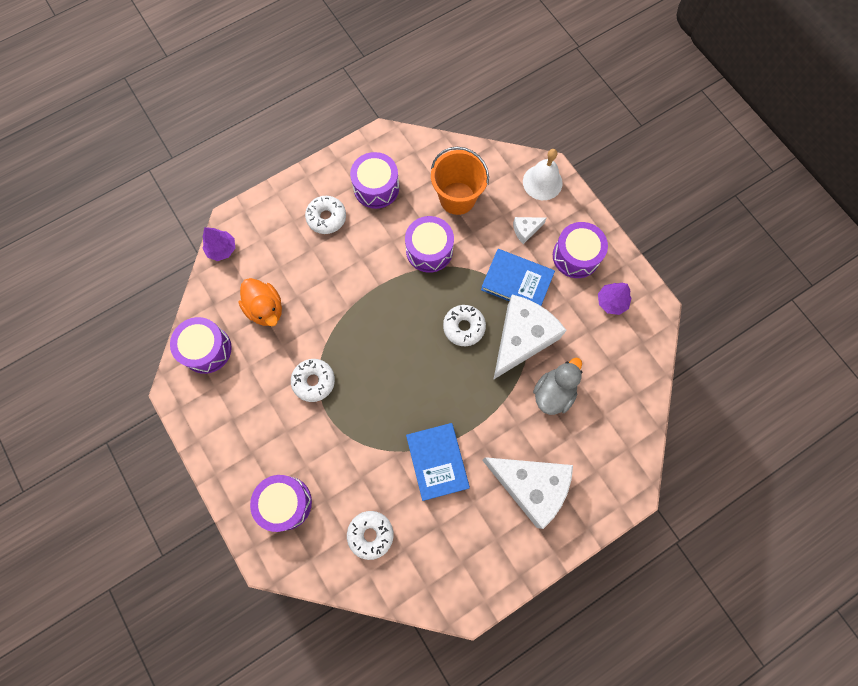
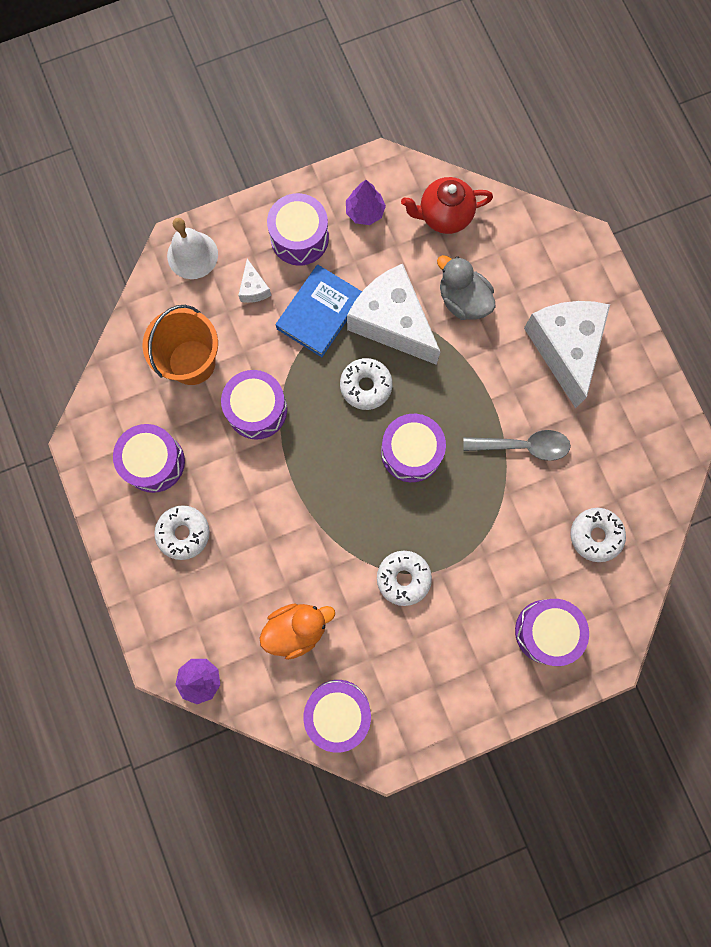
camera: 80 degrees left, 5 degrees up
blue book [406,423,470,501] -> grey spoon [464,430,571,461]
white cheese [482,457,573,529] -> white cheese turned 45 degrees counterclockwise [524,301,610,408]
none -> purple drum [381,414,446,482]
none -> red teapot [401,177,493,234]

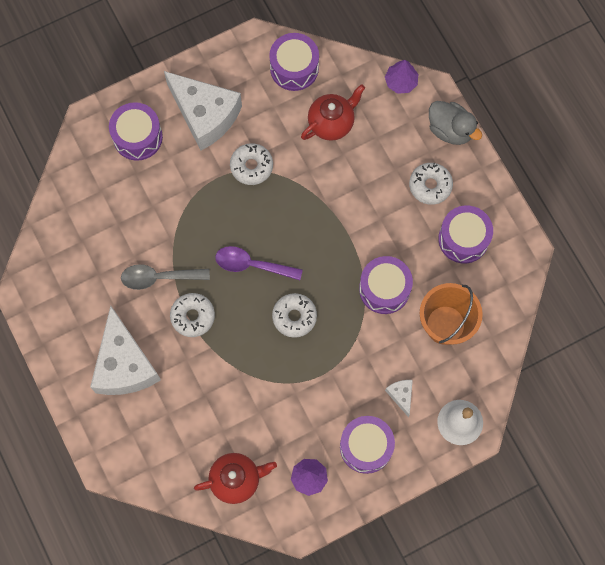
camera: 175 degrees right, 5 degrees down
orange duck [260,604,335,660] -> red teapot [301,84,365,141]
blue book [276,265,362,357] -> none
white cheese [347,263,440,365] -> white cheese moved to [164,71,242,150]
purple drum [381,414,446,482] -> purple spoon [215,246,303,280]
grey duck [437,255,496,320] -> grey duck moved to [429,101,482,145]
white donut [571,508,626,562] -> white donut moved to [170,293,215,337]

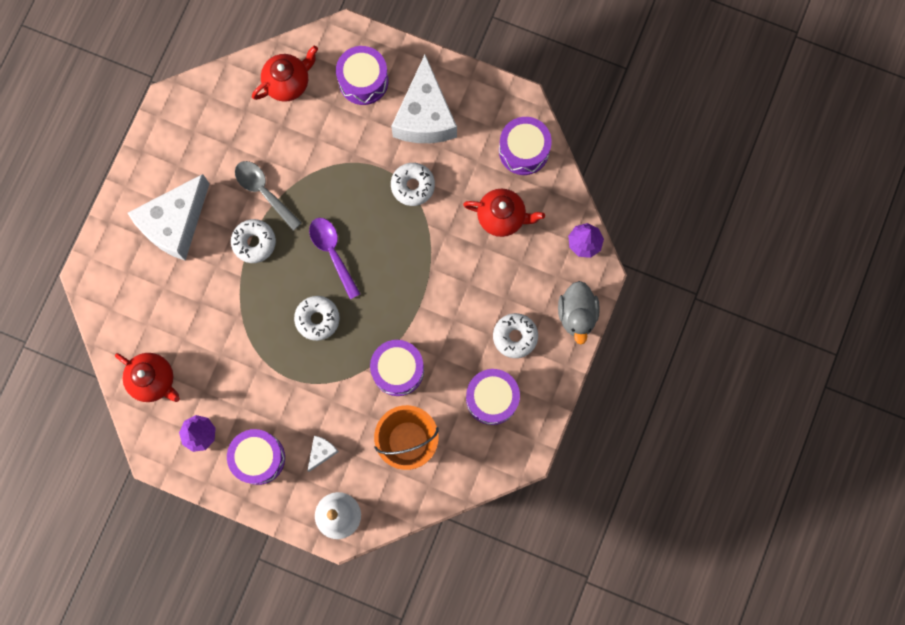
camera: 50 degrees right, 5 degrees up
none -> red teapot [252,46,318,102]

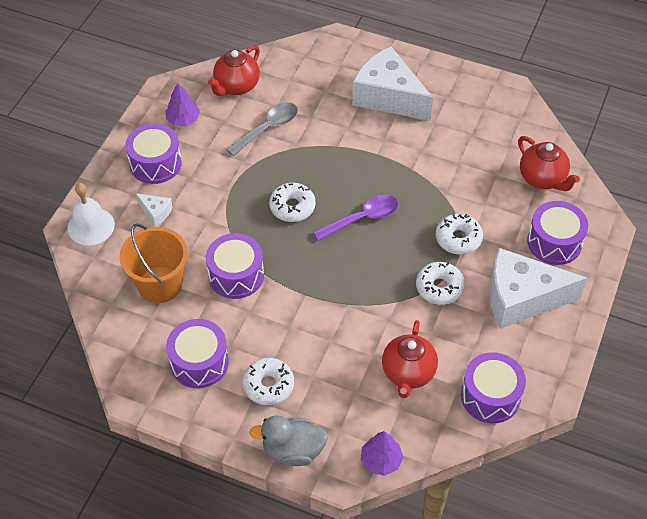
camera: 90 degrees right, 25 degrees down
white donut [231,219,276,263] -> white donut moved to [436,214,483,255]
grey spoon [235,161,302,231] -> grey spoon moved to [227,102,298,156]

